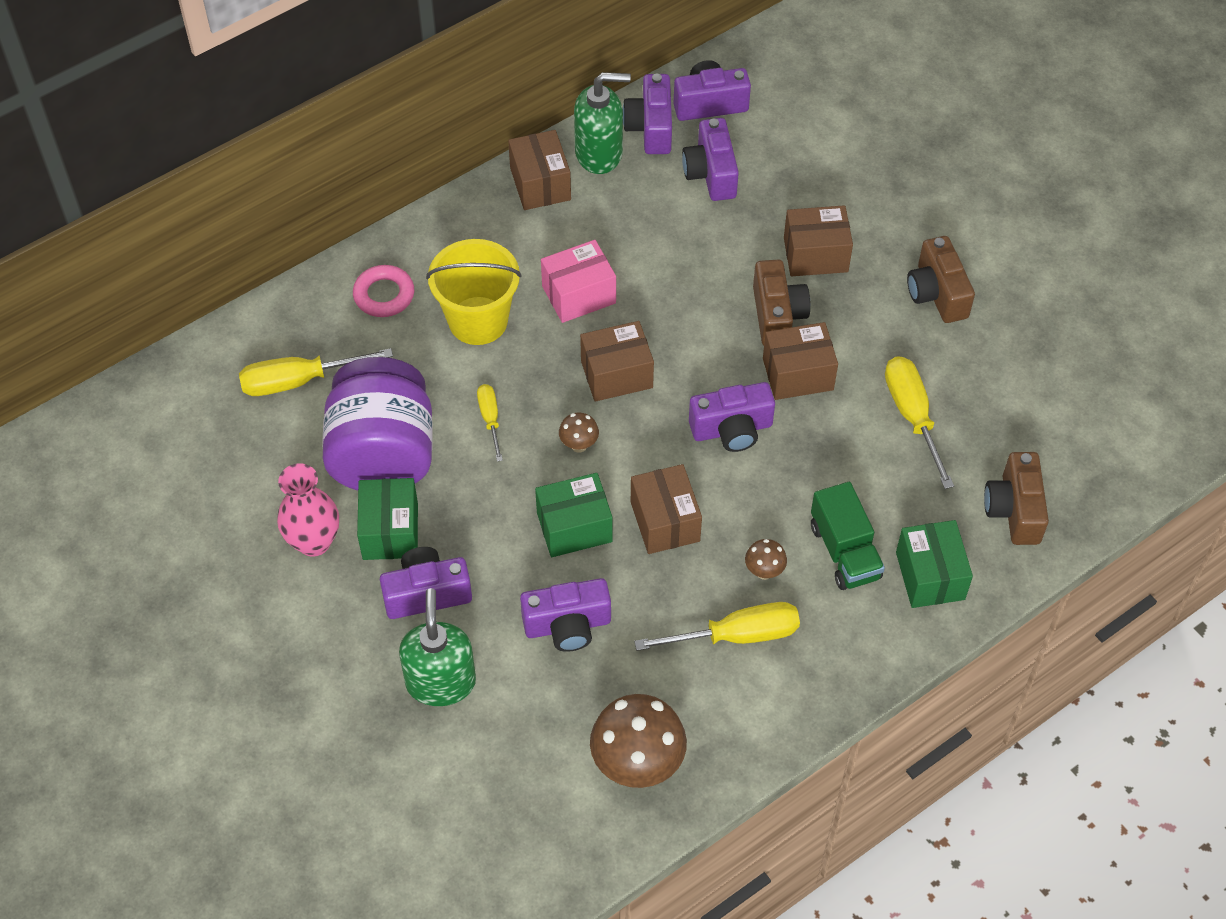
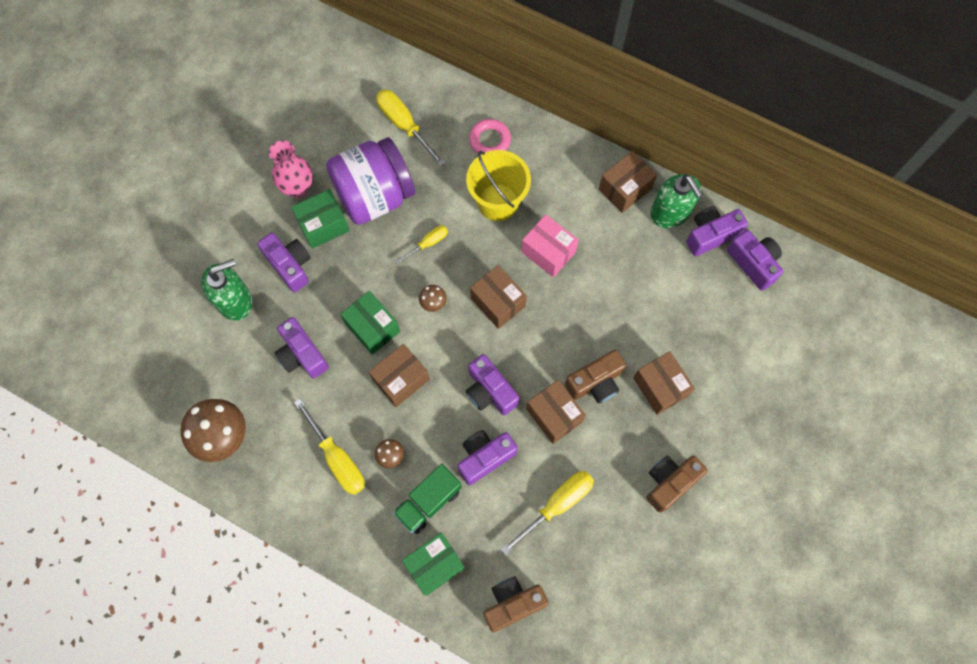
camera: 65 degrees right, 15 degrees up
purple camera [682,118,739,201] -> purple camera moved to [457,430,518,485]

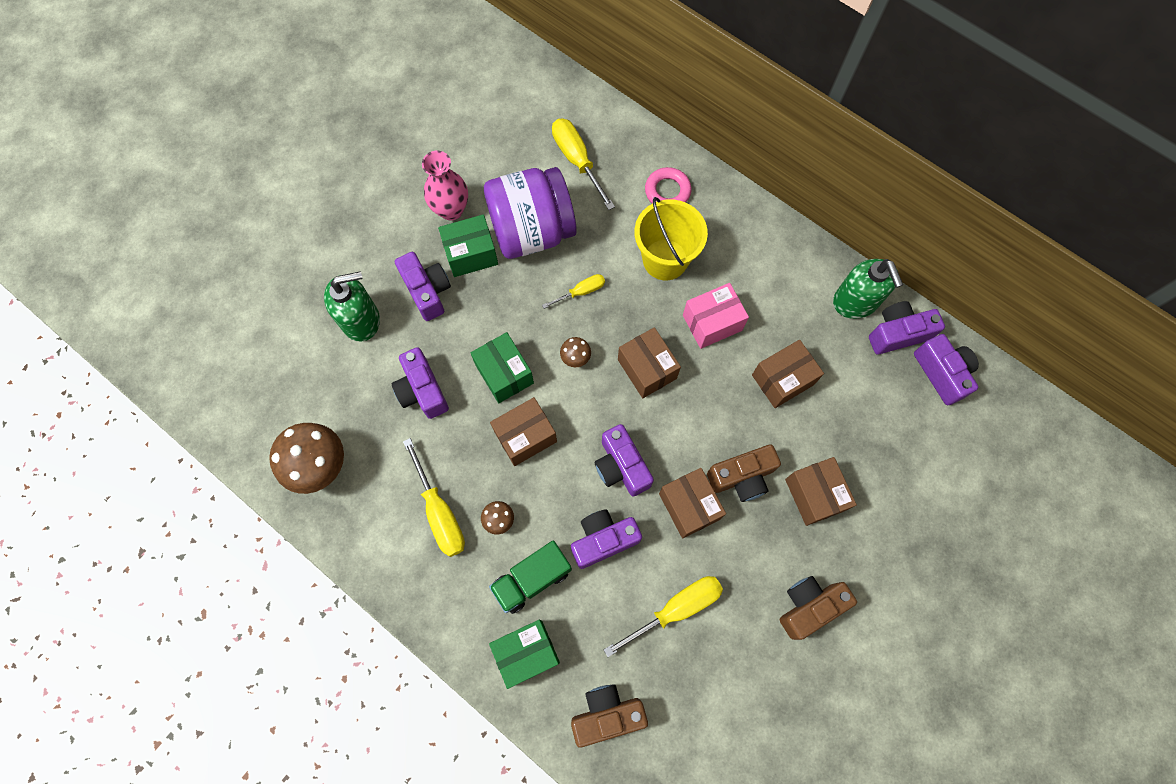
camera: 10 degrees right, 0 degrees up
pink box [521,215,579,277] -> pink box turned 75 degrees counterclockwise [683,283,749,349]
brown box [599,151,657,213] -> brown box moved to [752,340,824,408]

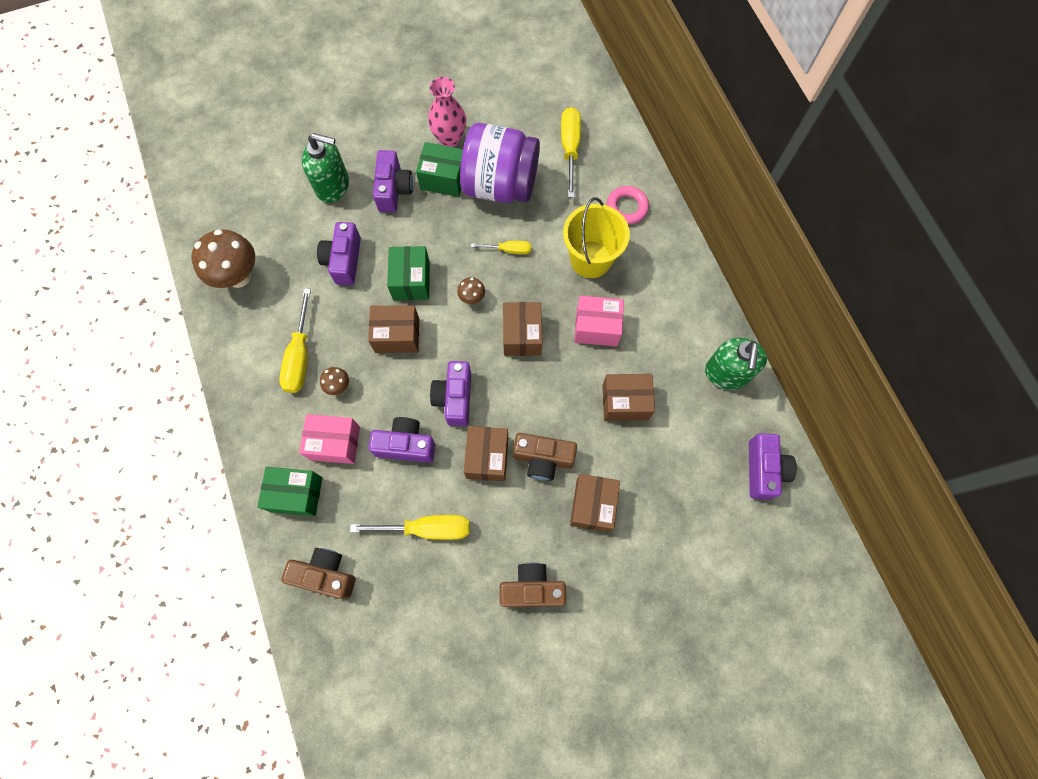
camera: 30 degrees right, 0 degrees up
green truck [489,540,572,614] -> pink box [299,414,360,464]
purple camera [869,301,945,354] -> none

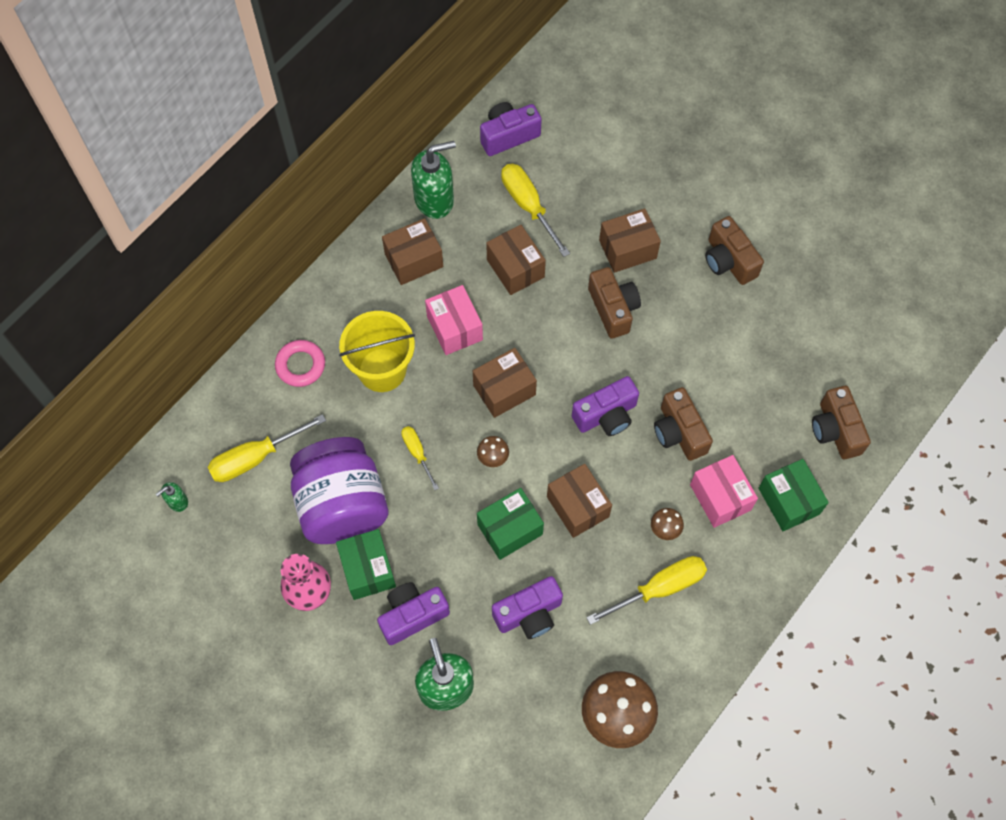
camera: 120 degrees left, 5 degrees down
yellow screwdriver [350,515,470,540] -> yellow screwdriver moved to [501,164,570,257]
purple camera [368,417,435,463] -> brown camera [654,387,713,461]
brown box [464,426,508,481] -> brown box moved to [382,218,443,285]
none -> green soap dispenser [156,482,188,512]

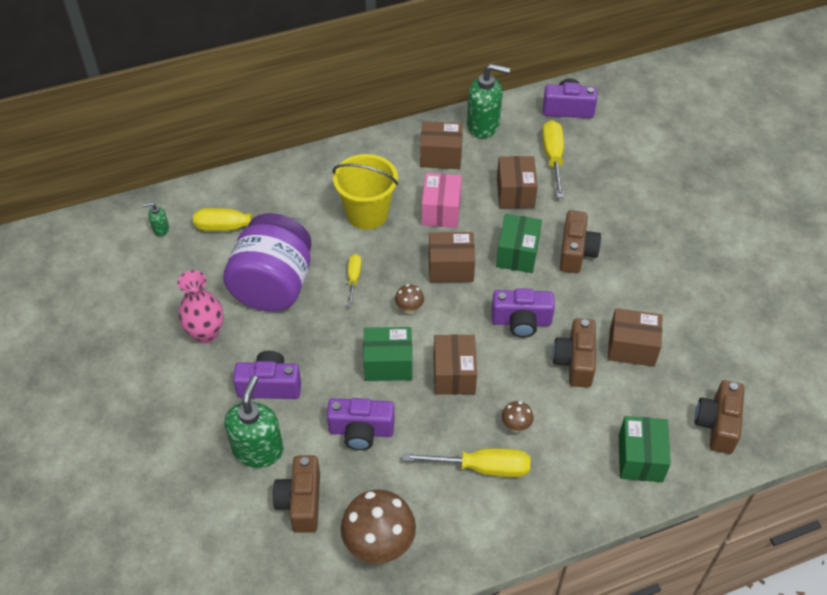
camera: 30 degrees right, 15 degrees down
pink ring [275,340,325,387] -> none
green box [336,529,396,600] -> green box moved to [496,214,542,273]
brown box [599,208,661,273] -> brown box moved to [608,308,663,367]
pink box [690,455,758,528] -> none
brown camera [705,216,764,285] -> brown camera moved to [273,455,320,533]

